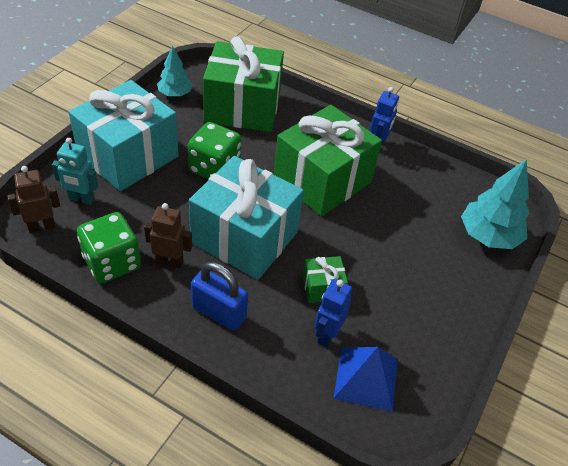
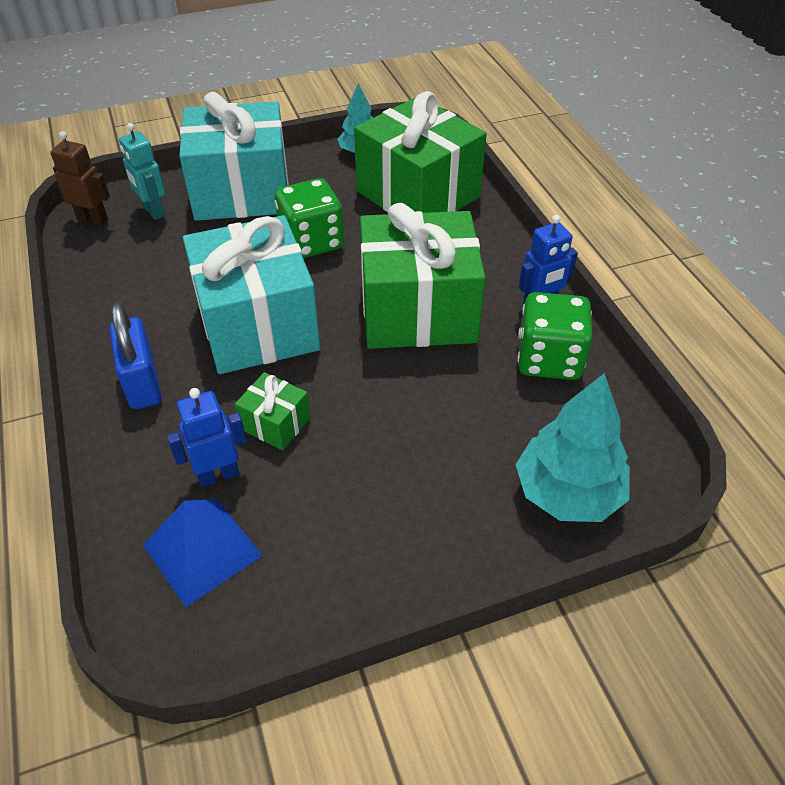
camera: 45 degrees right, 0 degrees up
green dice [77,212,141,283] -> green dice moved to [517,292,592,380]
brown robot [144,203,192,269] -> none

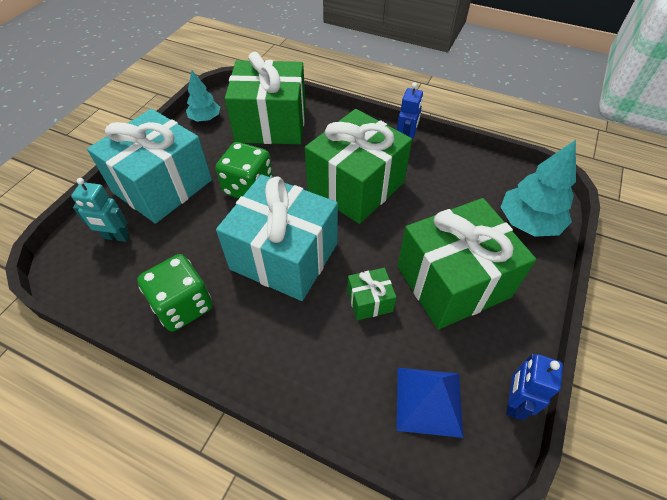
camera: 45 degrees left, 5 degrees up
brown robot [50,131,110,226] -> none
blue padlock [109,302,162,409] -> none
blue robot [167,388,247,488] -> blue robot moved to [506,354,563,420]
green dice [517,292,592,380] -> green dice moved to [137,254,213,332]
none -> green gift [397,198,536,330]

